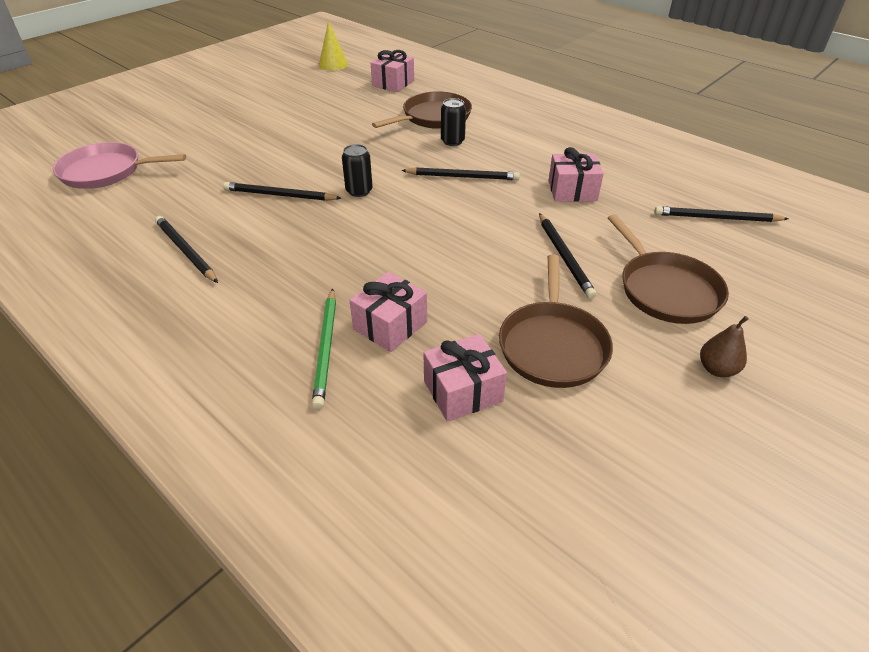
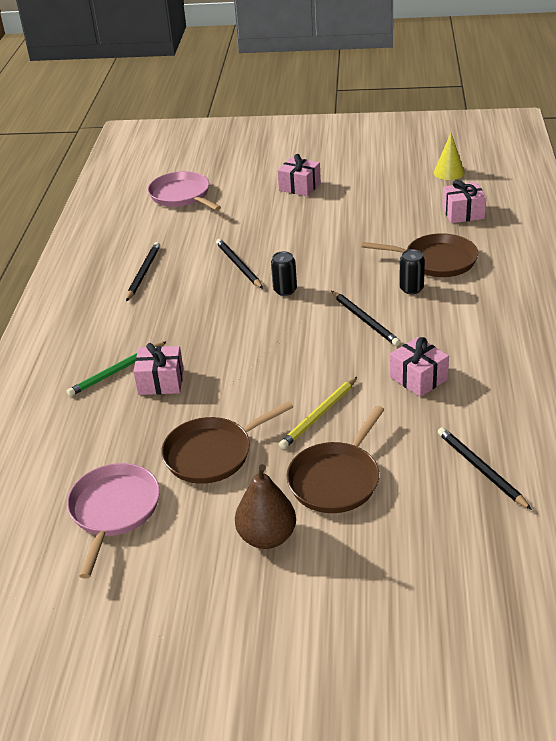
camera: 55 degrees right, 5 degrees down
pink gift [423,334,507,422] -> pink gift moved to [277,154,321,196]
black pencil [539,213,597,299] -> yellow pencil [279,377,357,449]
brown pear [700,316,749,377] -> brown pear [235,464,296,549], size x1.69
none -> pink pan [67,463,160,579]

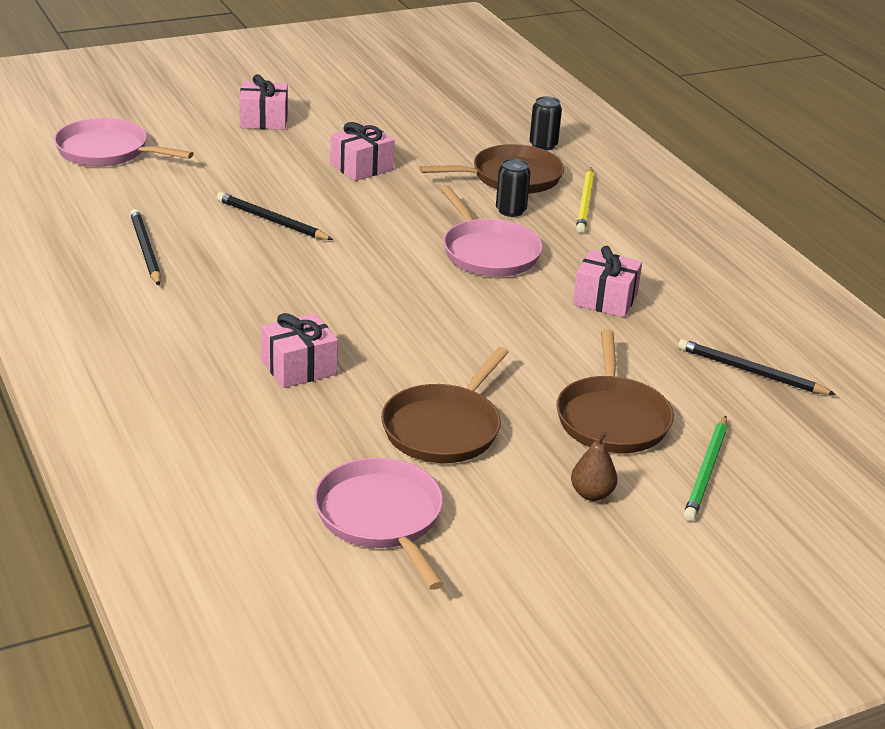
camera: 35 degrees left, 5 degrees down
green pencil [67,341,167,397] -> green pencil moved to [684,416,727,521]
brown pear [235,464,296,549] -> brown pear [571,431,618,501], size x0.59
black can [271,251,297,296] -> black can moved to [530,96,562,151]
yellow pencil [279,377,357,449] -> yellow pencil moved to [576,167,594,233]
black pencil [331,291,401,346] -> pink pan [441,186,543,277]
yellow cone [434,133,465,180] -> none
pink gift [442,180,486,223] -> pink gift moved to [330,122,395,181]

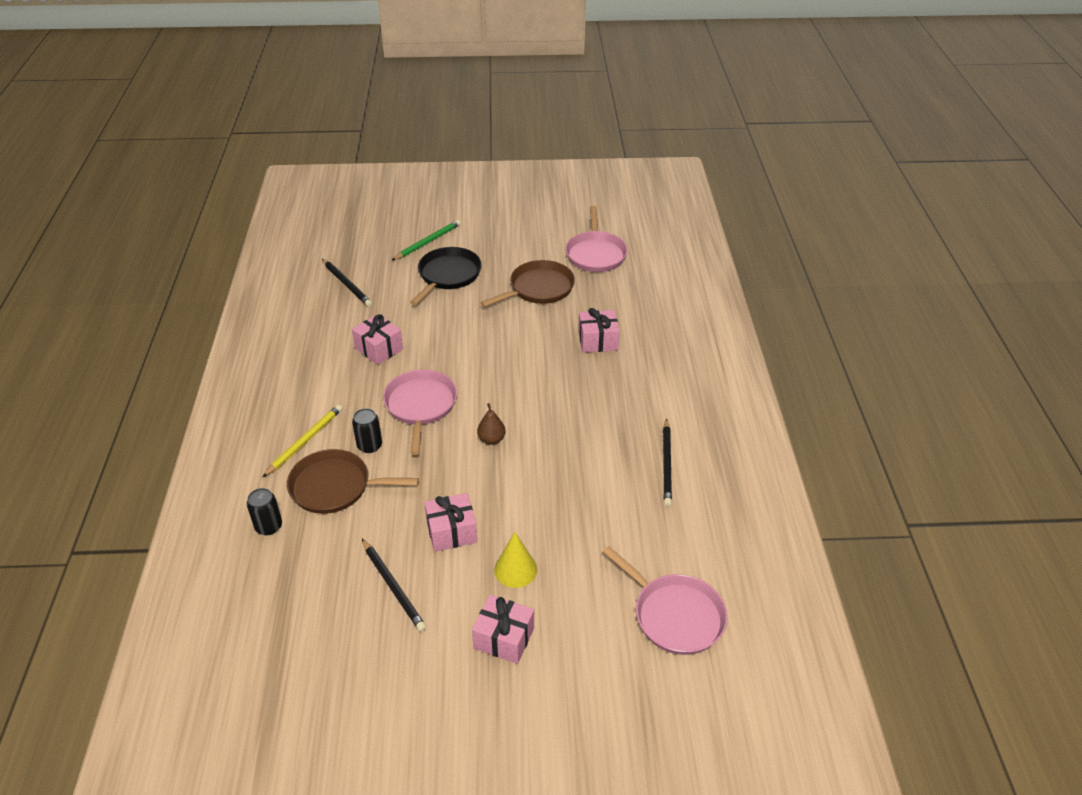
camera: 155 degrees left, 10 degrees up
black pencil [216,192,333,240] -> black pencil moved to [362,539,426,632]
brown pan [556,329,674,453] -> black pan [410,247,482,305]
brown pear [571,431,618,501] -> brown pear moved to [477,403,506,445]
none -> yellow cone [494,532,537,588]

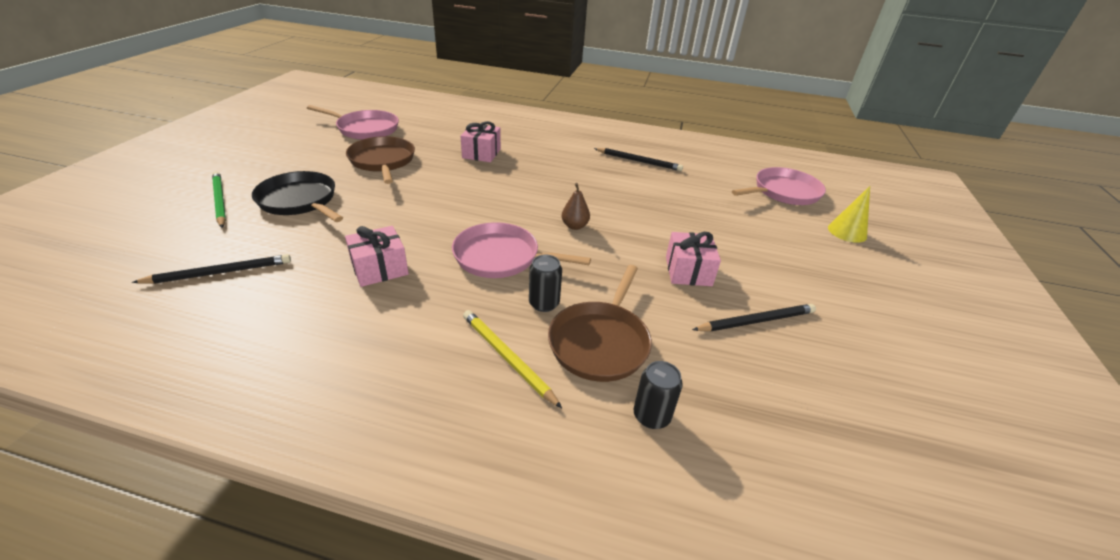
camera: 75 degrees left, 5 degrees down
pink gift [472,595,534,664] -> none
yellow cone [494,532,537,588] -> yellow cone moved to [828,186,870,243]

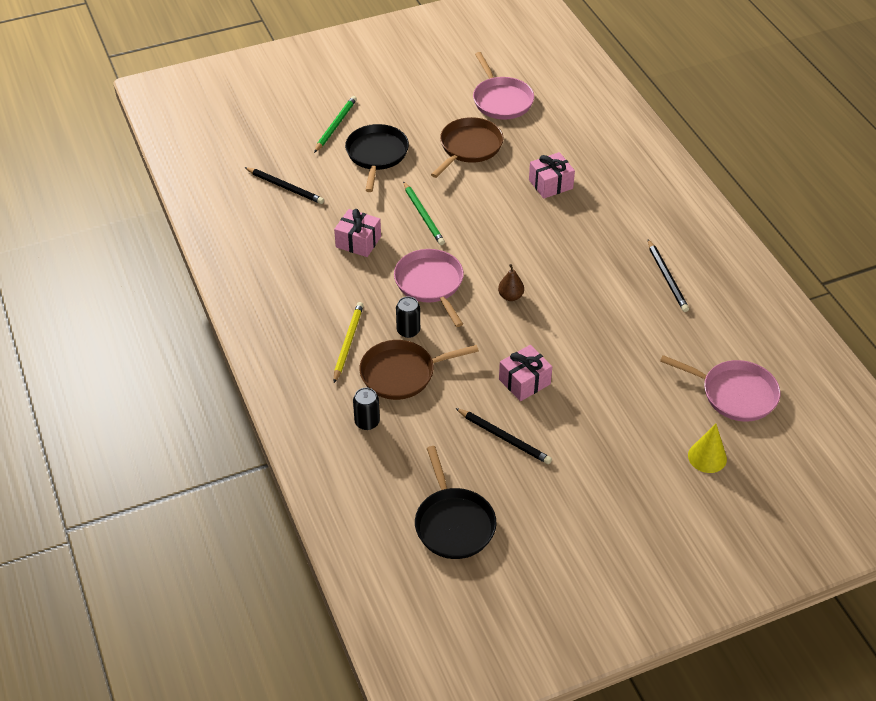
camera: 55 degrees right, 10 degrees up
none -> green pencil [403,181,445,245]
none -> black pan [415,446,497,559]

